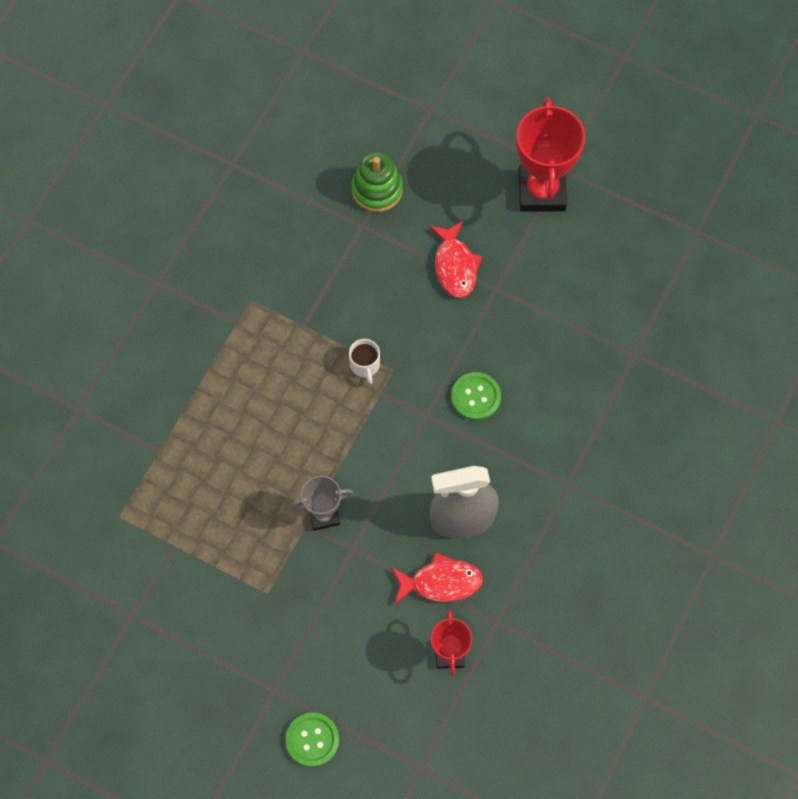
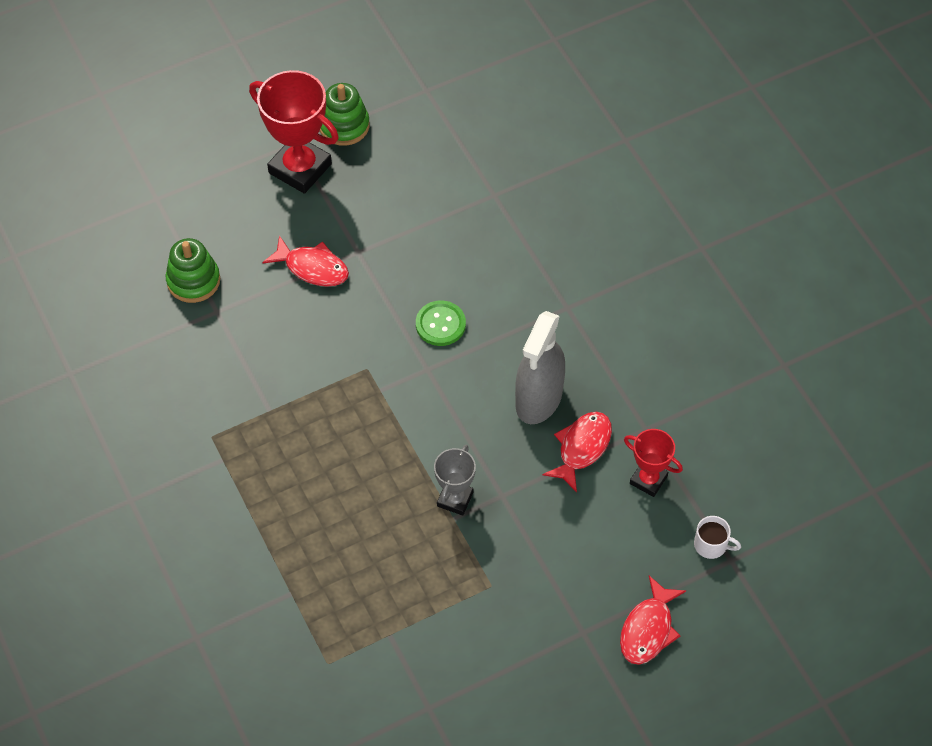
camera: 55 degrees left, 10 degrees down
green button [286,712,339,767] -> red fish [620,576,686,665]
white mug [349,339,380,384] -> white mug moved to [694,516,741,559]
none -> green stacking toy [320,83,370,146]

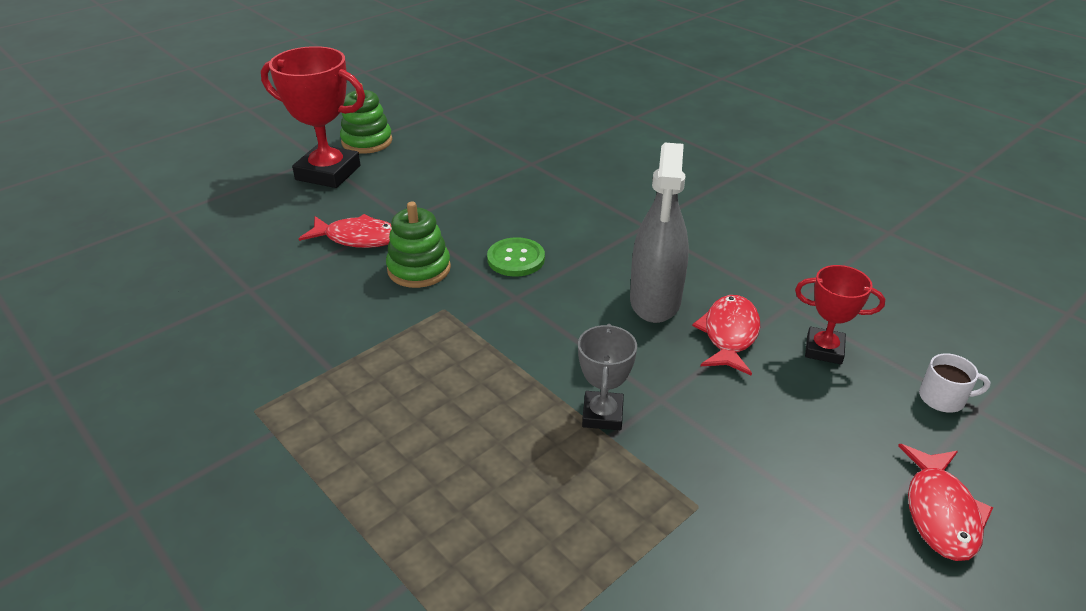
camera: 15 degrees left, 20 degrees down
green stacking toy [166,238,220,303] -> green stacking toy moved to [386,202,451,288]

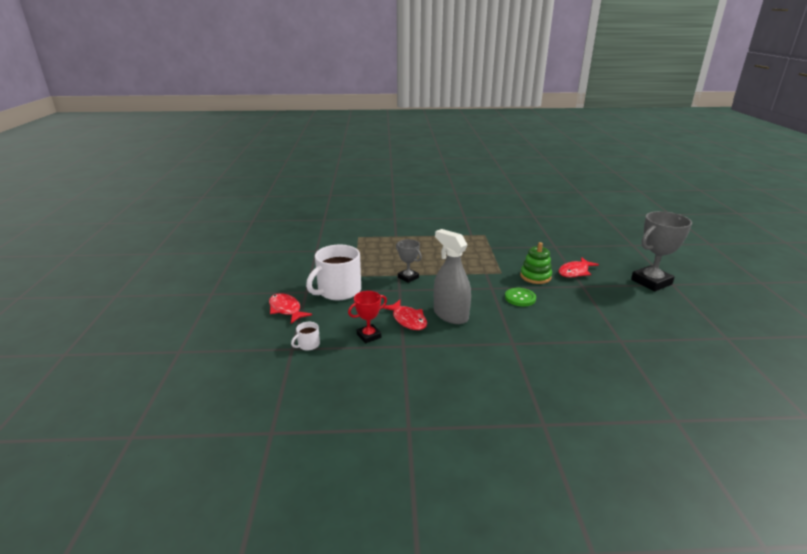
camera: 130 degrees right, 10 degrees down
red trophy [261,46,365,188] -> grey trophy [631,211,692,291]
green stacking toy [340,83,392,154] -> none
none -> white mug [306,245,361,300]

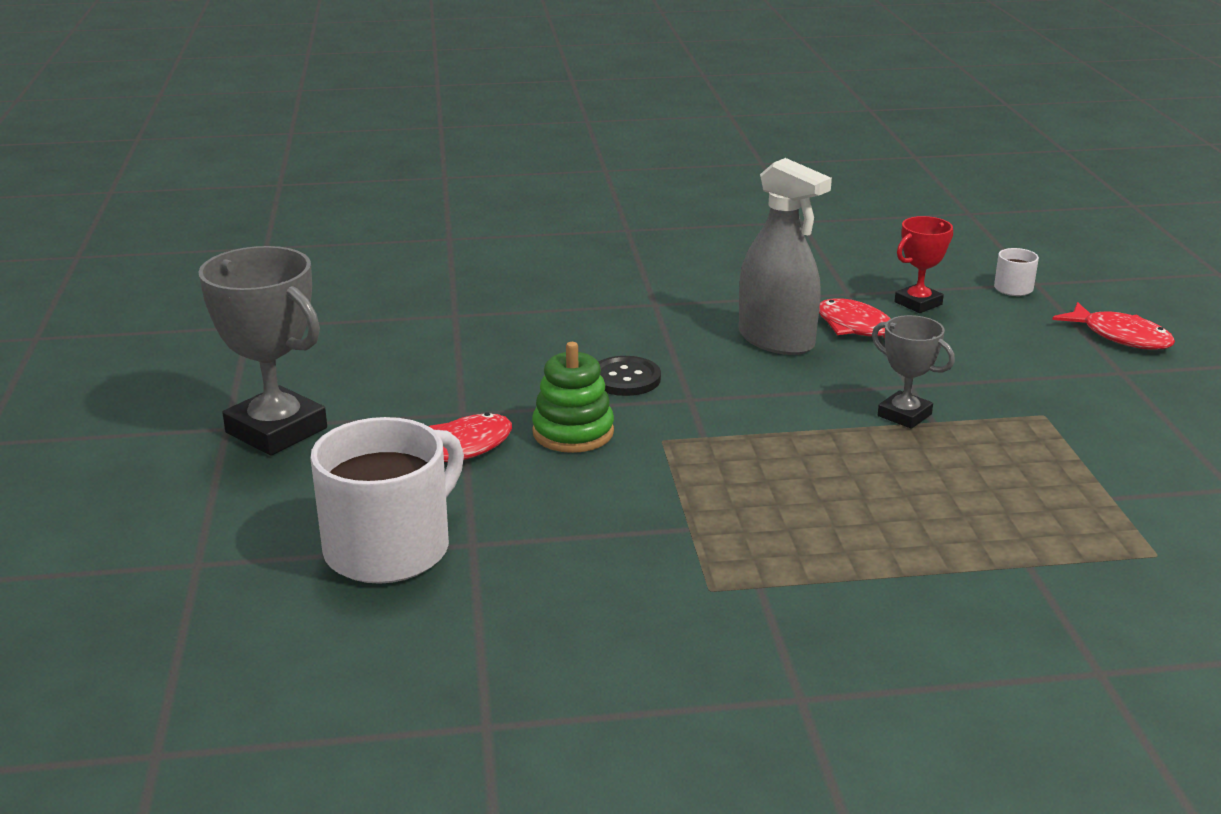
camera: 175 degrees right, 0 degrees up
white mug [306,245,361,300] -> white mug moved to [311,417,464,584]
green button [505,288,536,306] -> black button [598,356,661,396]
grey trophy [631,211,692,291] -> grey trophy turned 75 degrees clockwise [198,246,327,455]

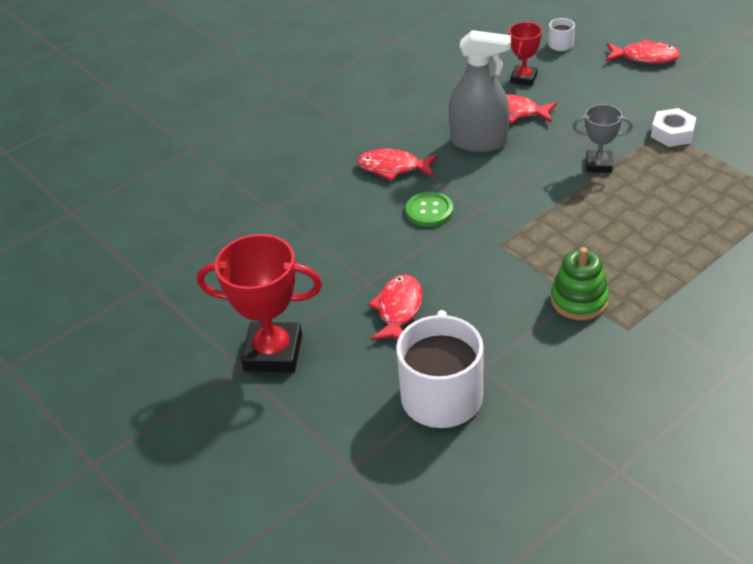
camera: 30 degrees left, 15 degrees up
grey trophy [198,246,327,455] -> red trophy [197,234,322,373]
green stacking toy [532,342,614,453] -> green stacking toy moved to [551,247,609,320]
black button [598,356,661,396] -> green button [406,192,453,227]
none -> red fish [357,149,438,181]
none -> white nut [651,108,696,147]

